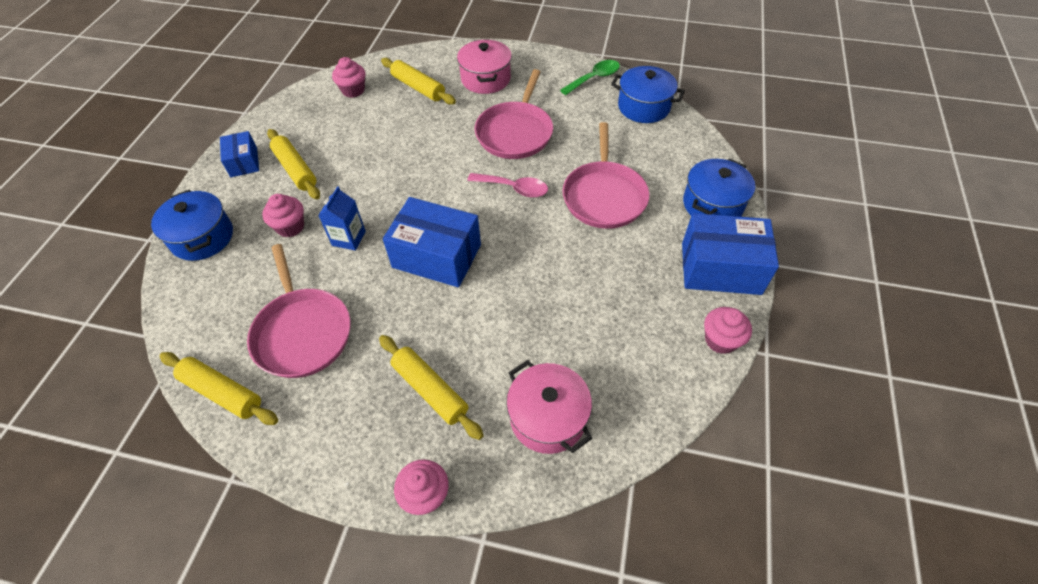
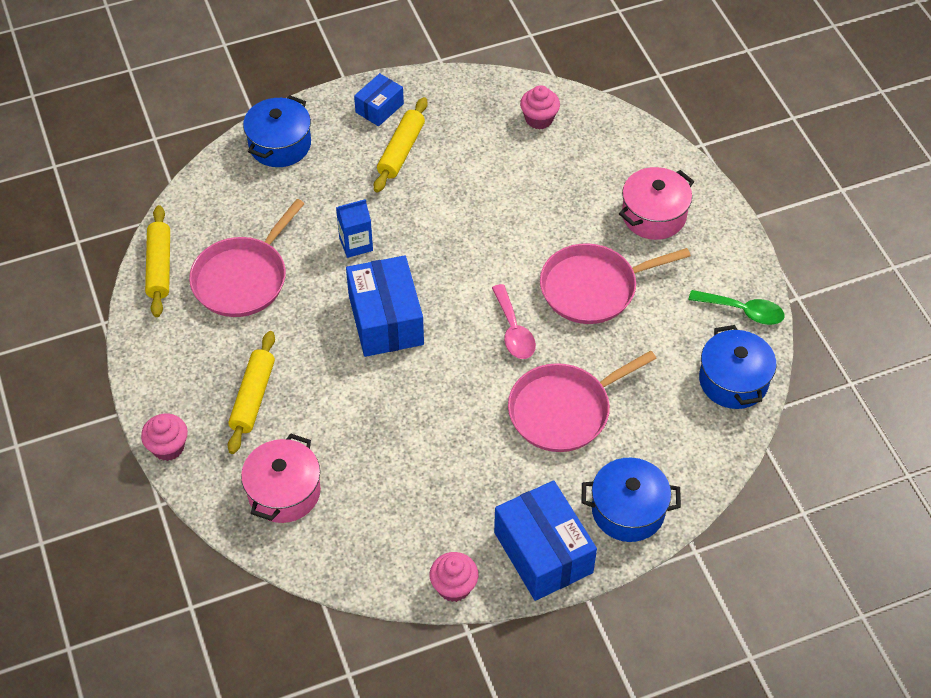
camera: 55 degrees right, 0 degrees up
pink cupcake [262,194,304,237] -> none
yellow rolling pin [381,58,456,105] -> none

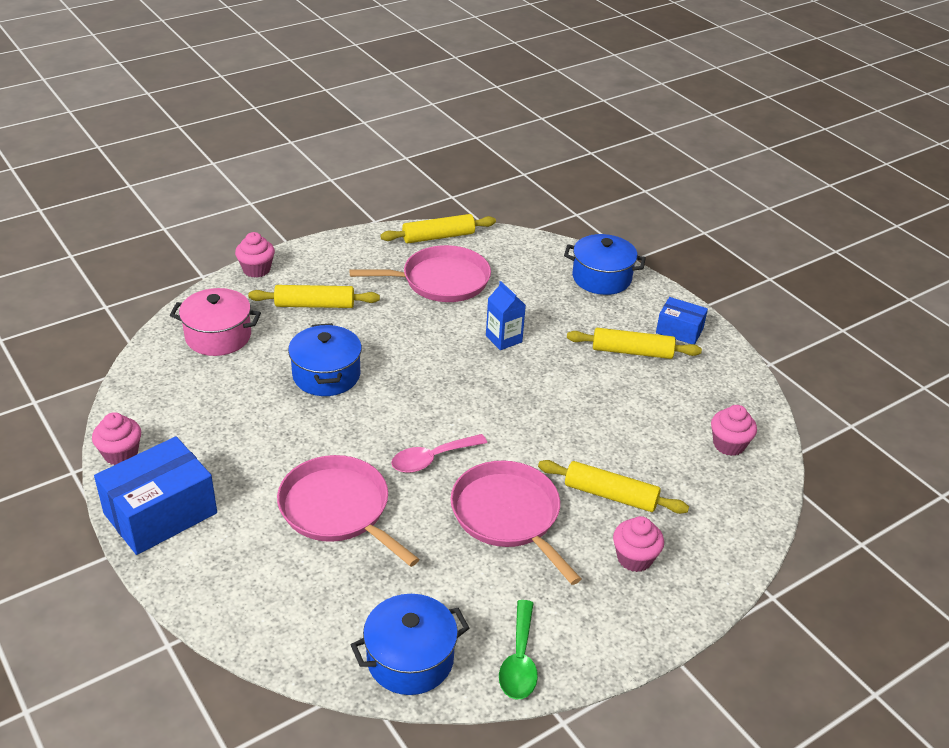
camera: 75 degrees right, 15 degrees down
pink pan [189,199,305,317] -> pink pan turned 150 degrees clockwise [349,245,491,302]
blue box [346,255,424,357] -> none
blue pot [582,458,681,542] -> blue pot moved to [288,323,362,396]
pink pot [619,167,694,240] -> pink cupcake [613,516,664,572]
none -> yellow rolling pin [538,460,689,514]

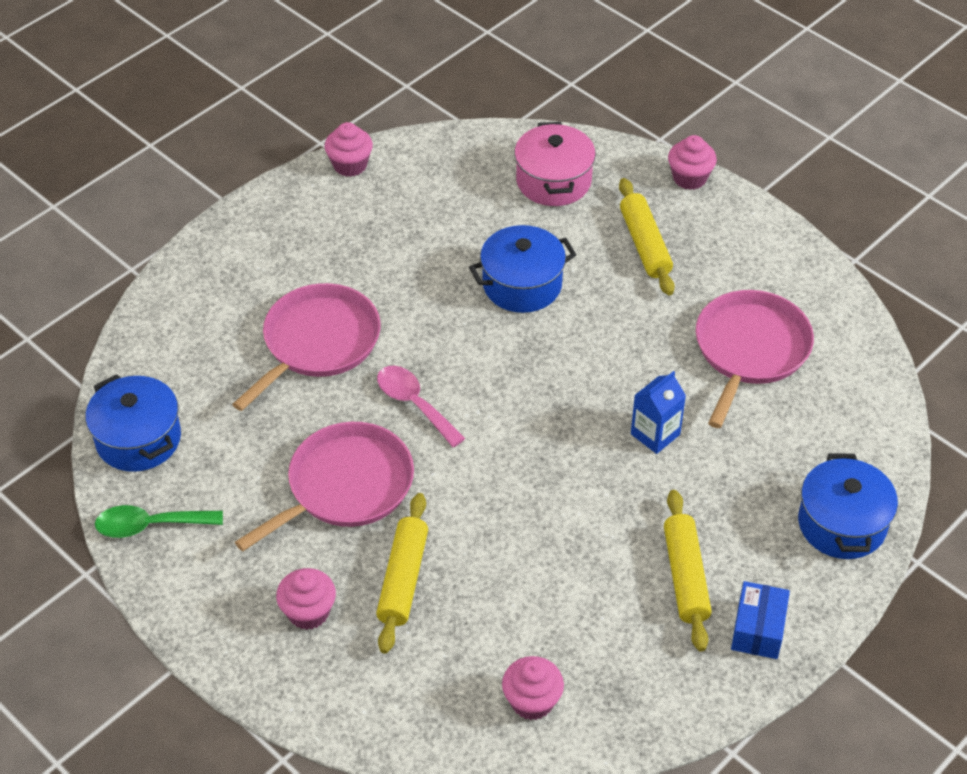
camera: 80 degrees right, 10 degrees up
blue box [94,436,217,555] -> none
pink pan [349,245,491,302] -> pink pan turned 135 degrees counterclockwise [696,290,814,428]
yellow rolling pin [380,214,496,243] -> none

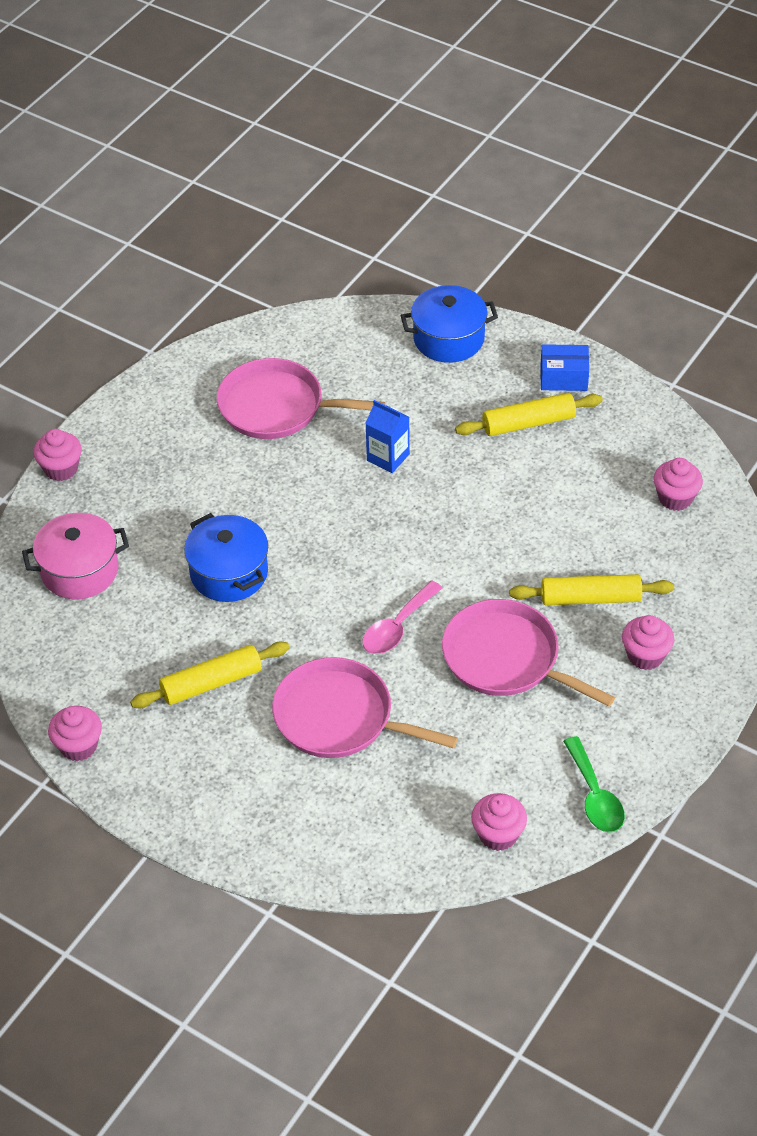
camera: 100 degrees left, 0 degrees up
blue pot [85,374,181,472] -> pink cupcake [471,793,527,851]
yellow rolling pin [619,178,675,295] -> yellow rolling pin moved to [130,641,290,708]

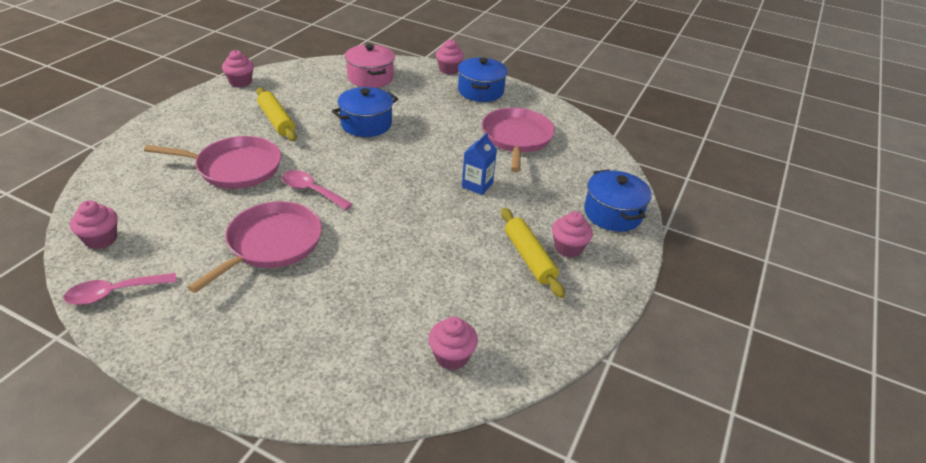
camera: 80 degrees right, 10 degrees down
pink pan [272,657,458,758] -> pink pan turned 75 degrees clockwise [144,136,281,189]
yellow rolling pin [509,574,674,605] -> none
blue box [540,344,589,391] -> none
green spoon [563,736,625,832] -> pink spoon [63,273,177,305]
pink cupcake [622,615,674,670] -> pink cupcake moved to [552,211,593,258]
none -> blue pot [458,57,508,102]

